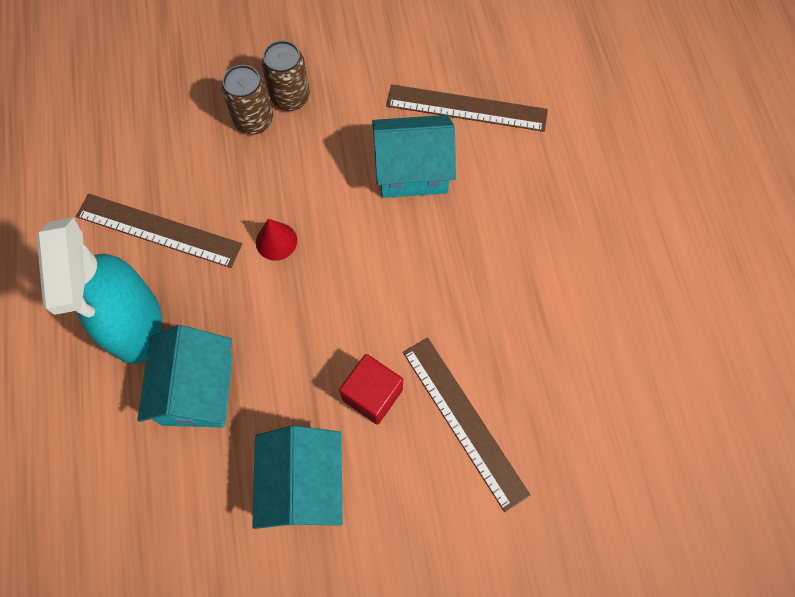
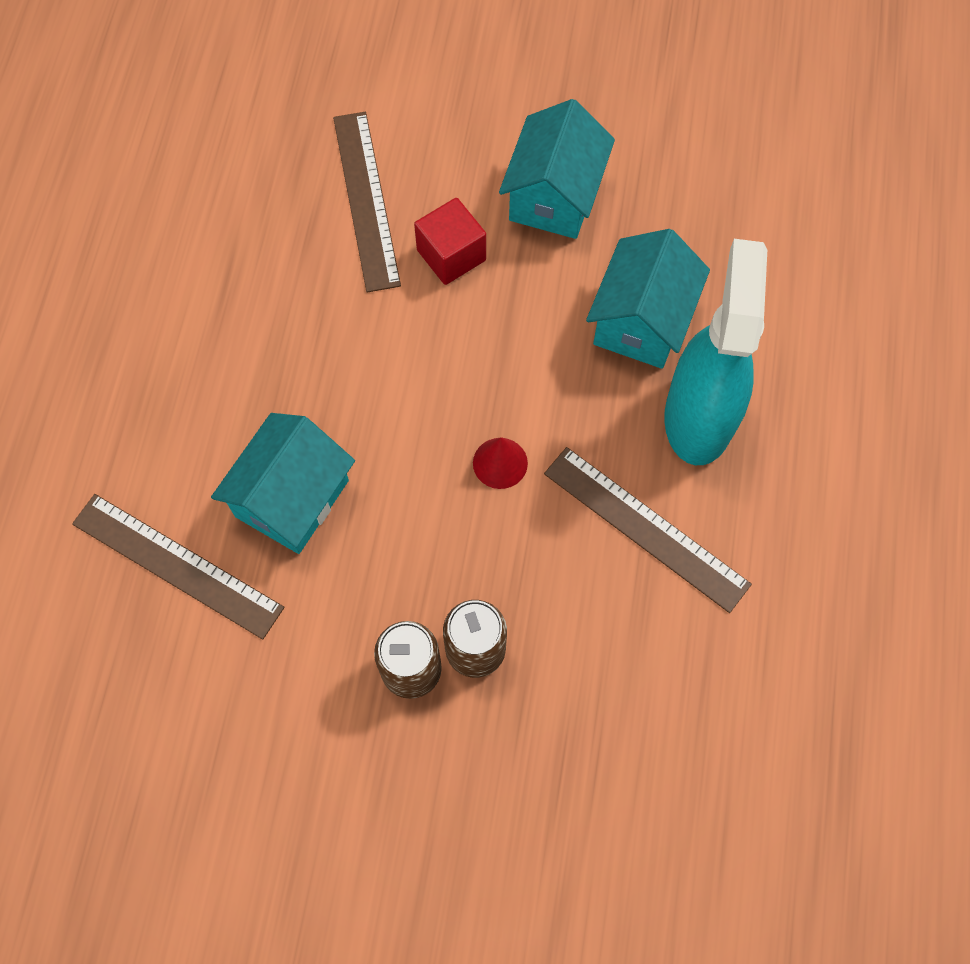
camera: 160 degrees left, 0 degrees up
turquoise house [372,115,456,198] -> turquoise house turned 75 degrees counterclockwise [211,413,355,554]

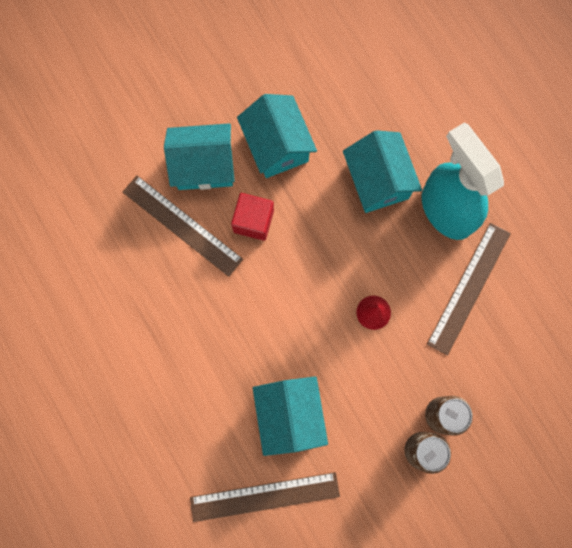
camera: 40 degrees left, 10 degrees up
brown ruler [544,447,752,613] -> brown ruler turned 60 degrees counterclockwise [427,223,511,356]
none -> turquoise house [164,123,235,190]

